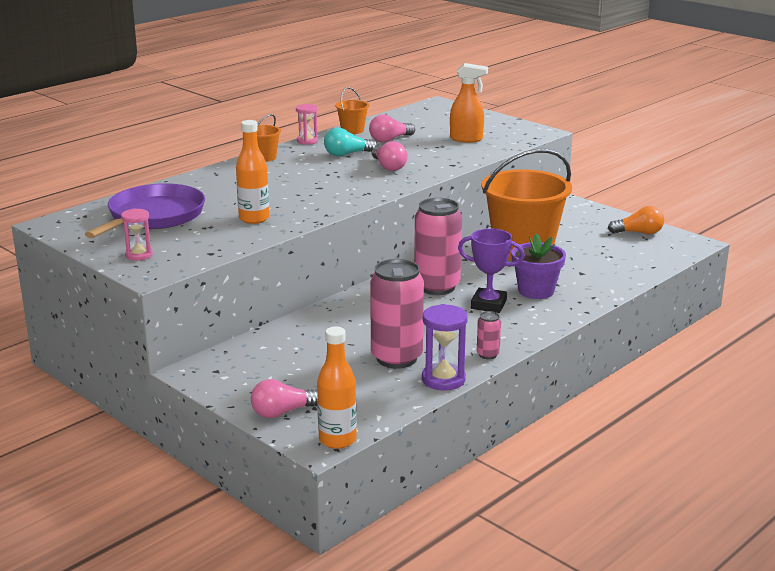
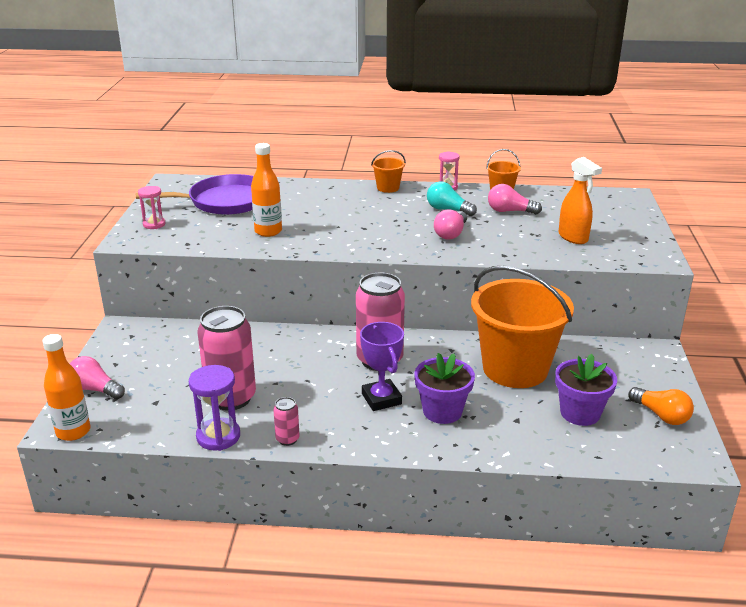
camera: 50 degrees right, 5 degrees up
none -> purple flower pot [555,354,617,426]

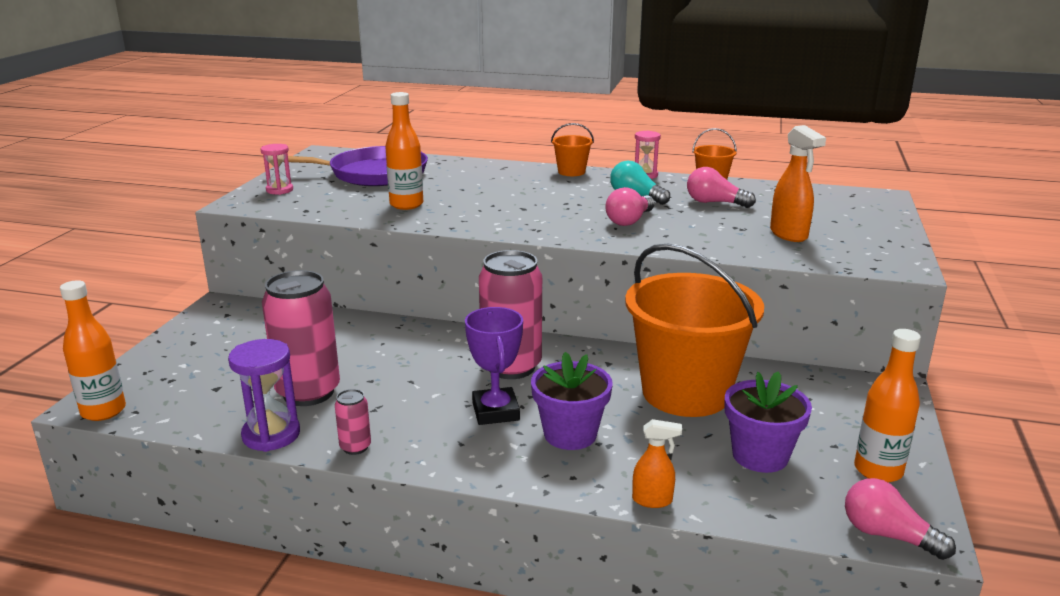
camera: 10 degrees right, 5 degrees down
pink light bulb [70,356,125,399] -> pink light bulb moved to [845,478,956,560]
orange light bulb [628,387,694,425] -> orange bottle [854,329,921,483]
none -> orange spray bottle [632,419,682,508]

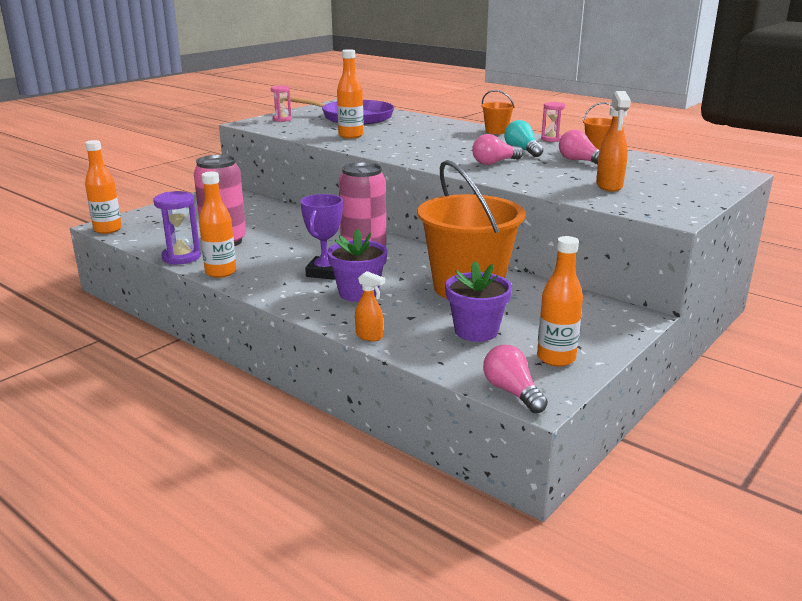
camera: 25 degrees right, 0 degrees up
pink can [335,389,371,455] -> orange bottle [199,172,236,278]

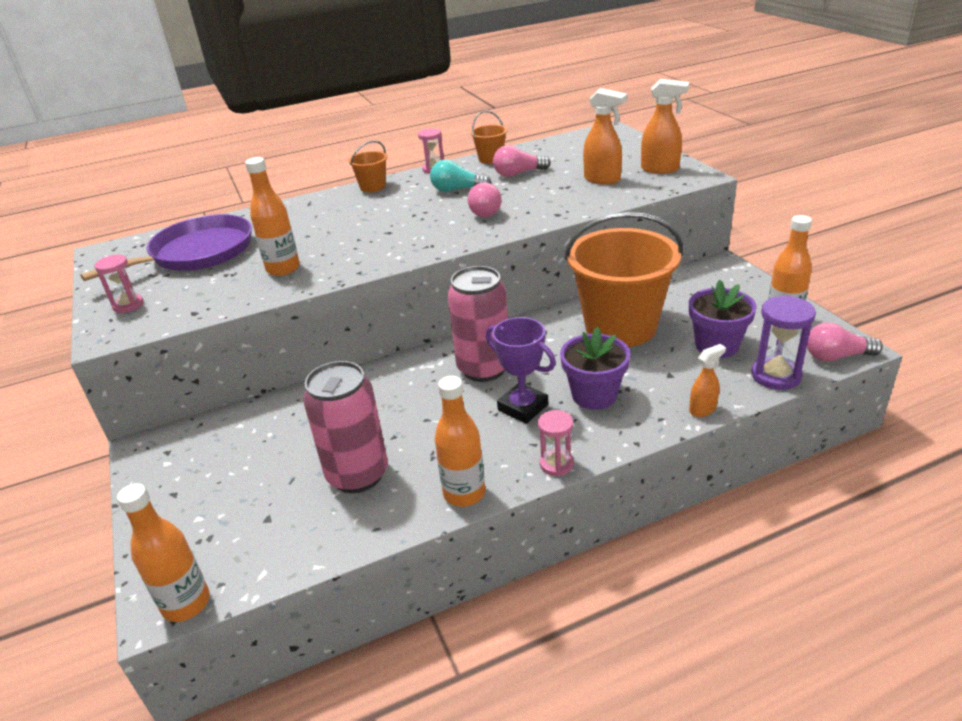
camera: 60 degrees left, 10 degrees up
purple hourglass [154,191,201,265] -> purple hourglass moved to [751,295,816,390]
none -> pink hourglass [538,410,574,476]
none -> orange spray bottle [641,79,689,174]

